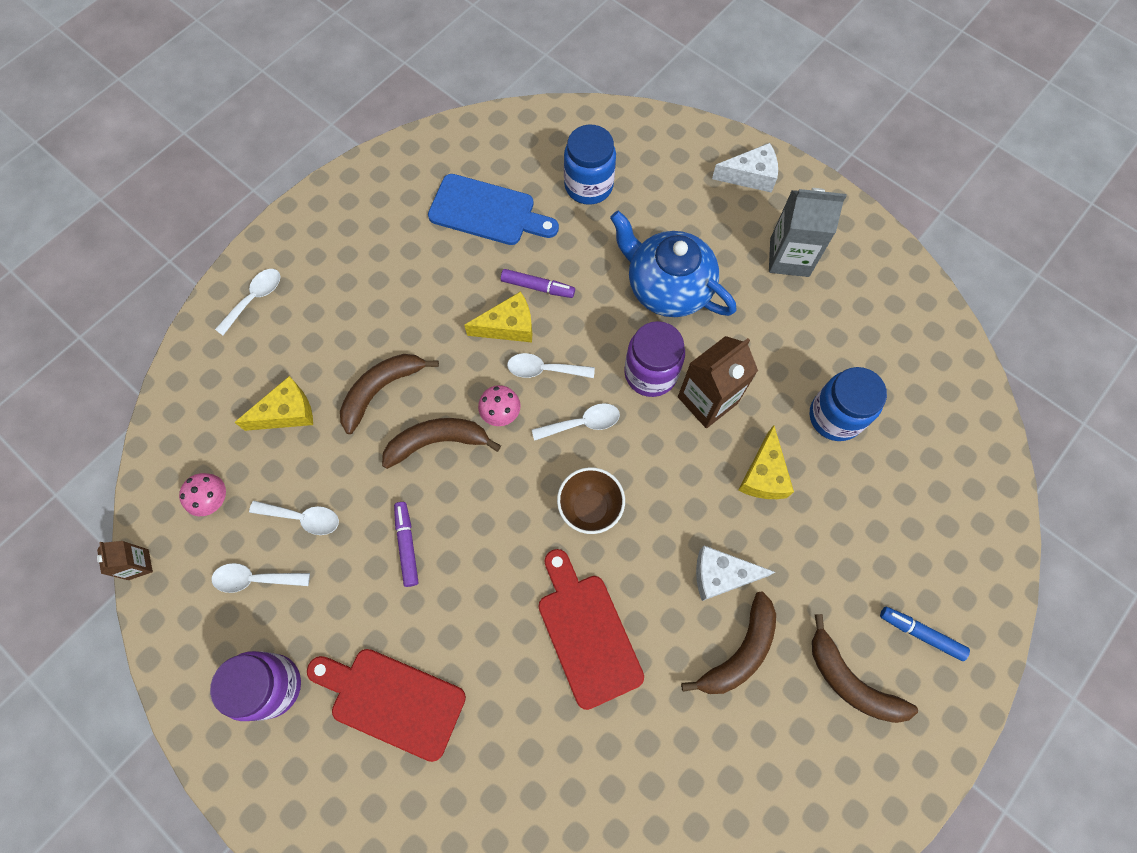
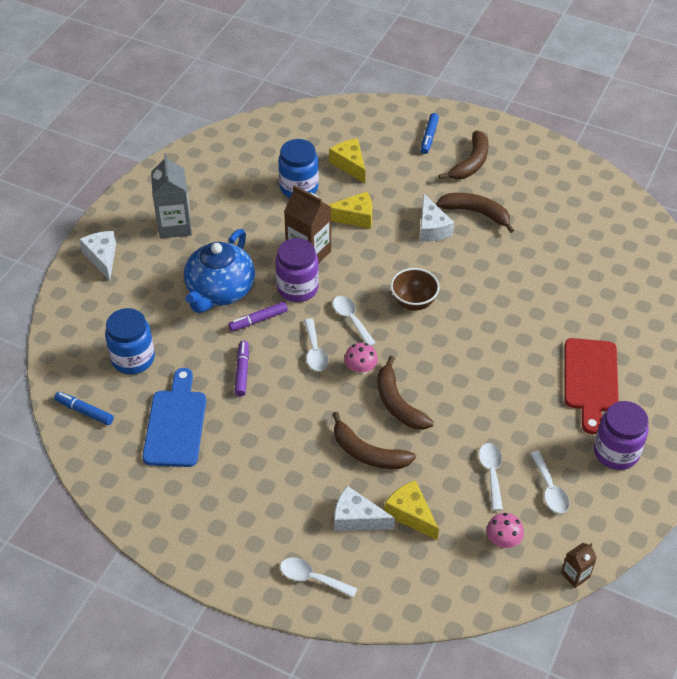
camera: 105 degrees left, 20 degrees down
purple marker [394,502,419,587] -> purple marker moved to [228,302,288,331]
yellow cheese [464,291,532,342] -> yellow cheese moved to [329,139,366,183]
red cutting board [538,549,644,710] -> none
none -> blue marker [54,392,114,425]
none -> white cheese [334,486,395,531]

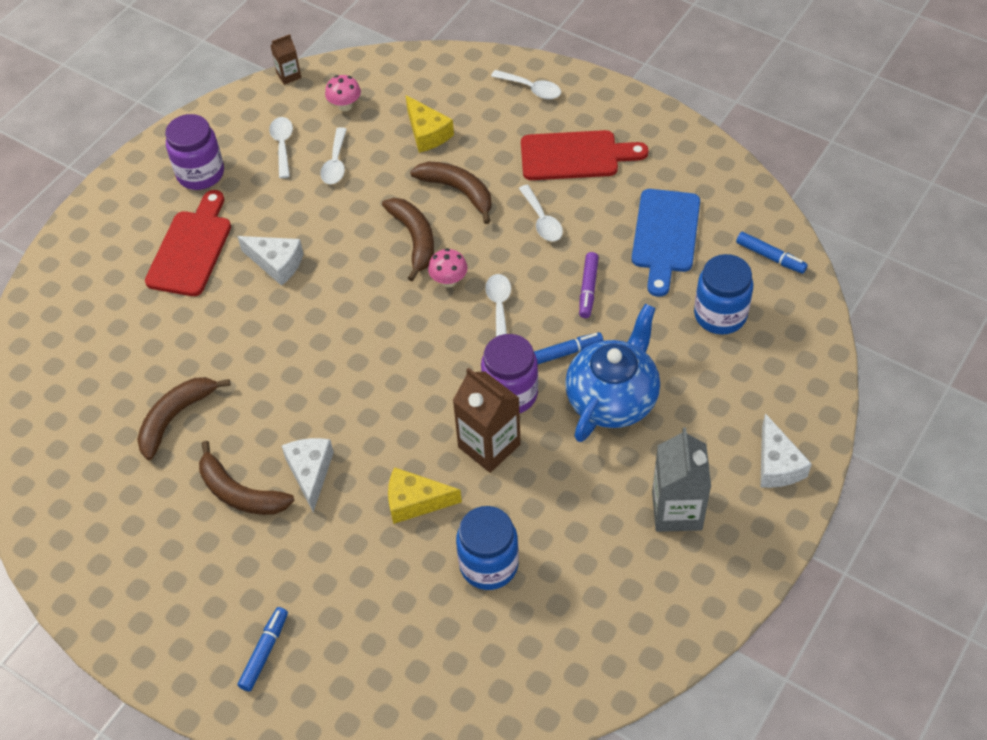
camera: 170 degrees left, 5 degrees up
purple marker [228,302,288,331] -> blue marker [534,332,603,364]
yellow cheese [329,139,366,183] -> none
white spoon [333,296,376,346] -> white spoon moved to [519,185,563,242]
white cheese [334,486,395,531] -> white cheese moved to [237,236,303,286]
brown bowl [390,268,440,311] -> none
brown banana [438,130,489,180] -> brown banana moved to [137,377,231,460]
none -> red cutting board [521,130,649,180]

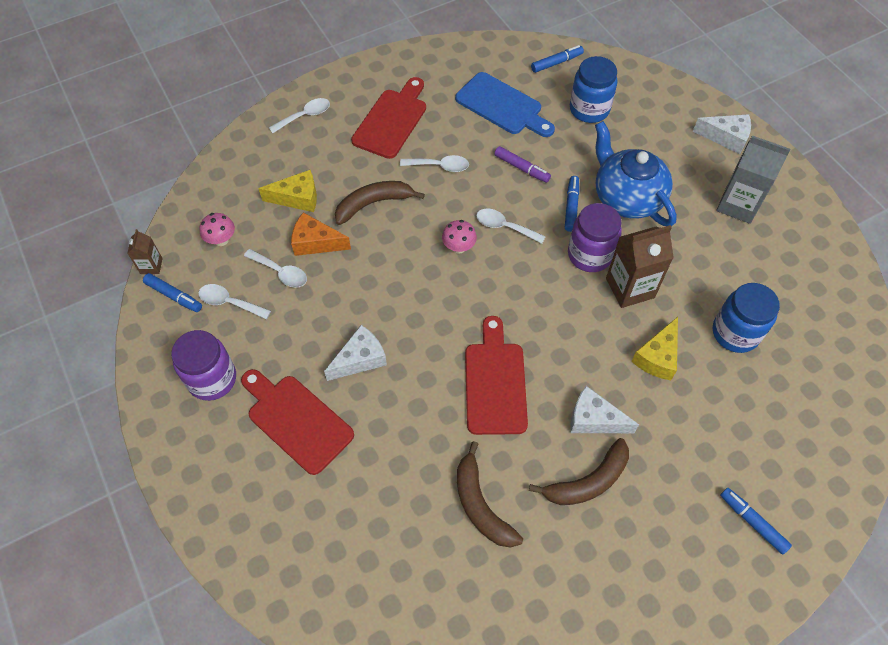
camera: 65 degrees left, 5 degrees up
brown banana [382,198,434,282] -> none
none -> blue marker [143,273,202,312]
none -> orange cheese [291,212,351,256]
none -> red cutting board [465,316,528,435]

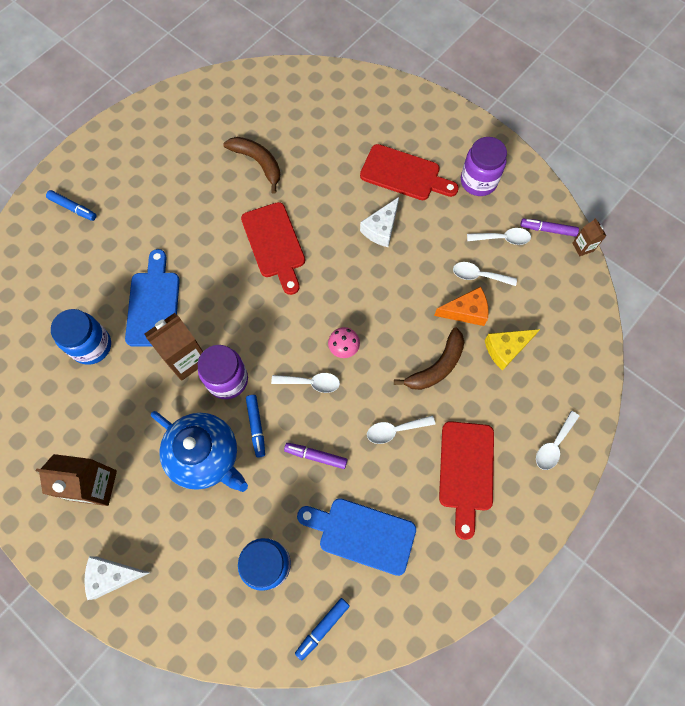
camera: 160 degrees right, 10 degrees up
blue marker [143,273,202,312] -> purple marker [520,219,579,237]
pink mushroom [200,213,235,246] -> none
brown banana [529,438,629,505] -> none
white cheese [570,386,639,433] -> none
yellow cheese [631,317,678,380] -> blue cutting board [125,249,180,347]
grey carton [716,135,790,224] -> brown carton [36,454,117,506]

